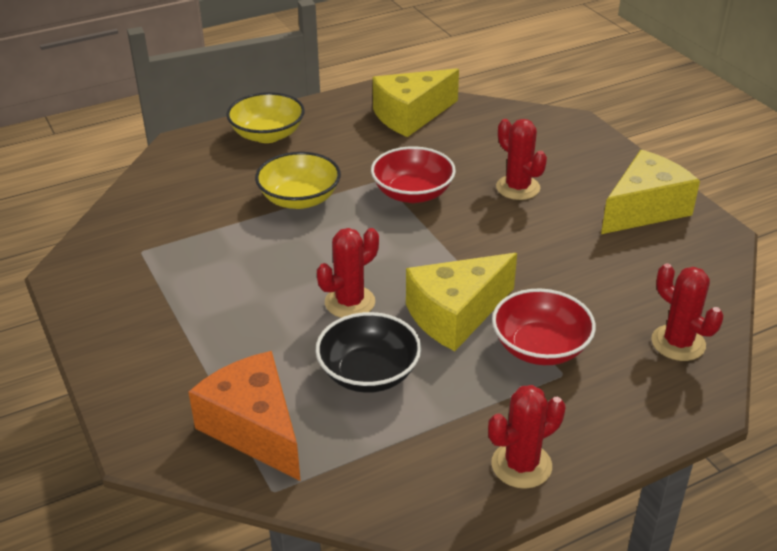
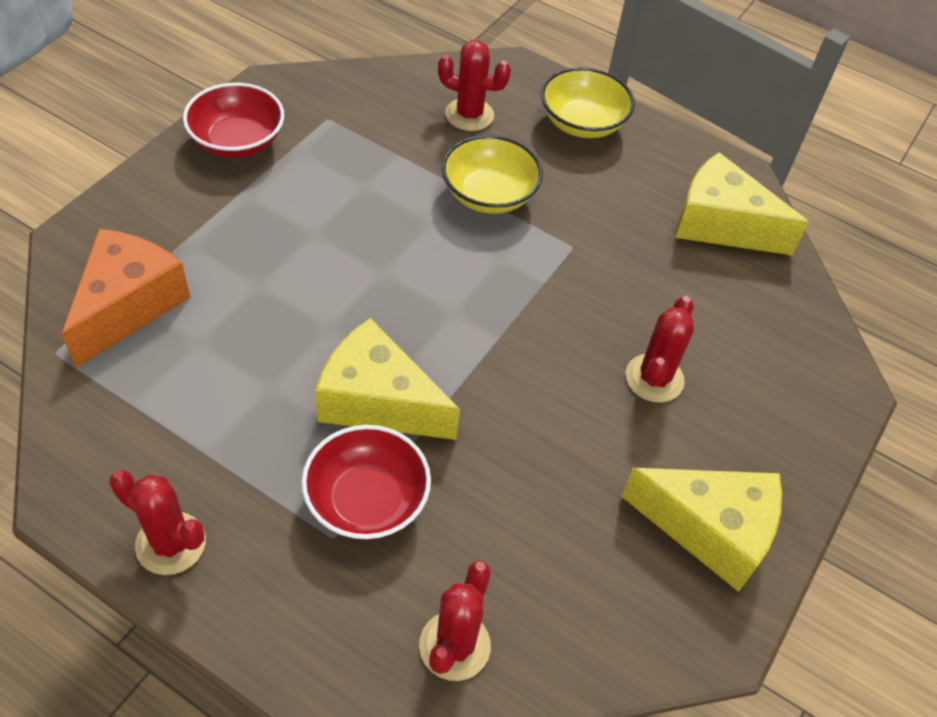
camera: 55 degrees right, 15 degrees up
black bowl [316,312,421,393] -> none
red cactus [317,228,379,318] -> red cactus moved to [438,40,511,131]
red bowl [371,146,456,203] -> red bowl moved to [183,83,284,158]

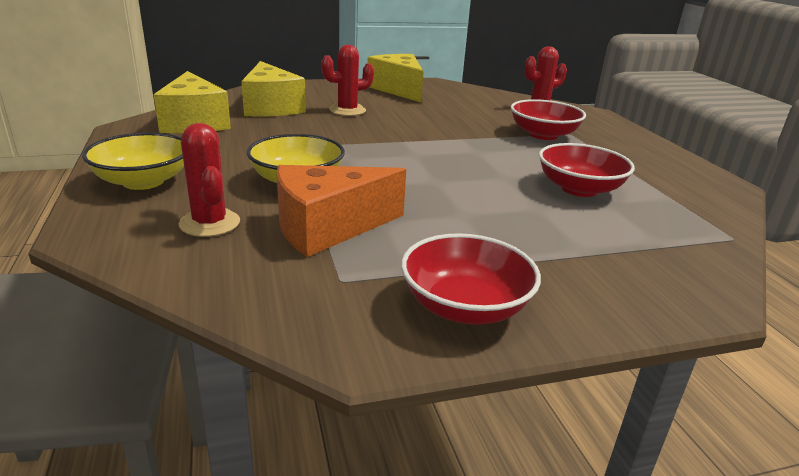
camera: 135 degrees left, 25 degrees down
orange cheese [62,229,190,367] -> orange cheese moved to [277,165,406,257]
red cactus [109,470,206,575] -> none
yellow cheese [315,318,460,440] -> yellow cheese moved to [241,61,306,117]
none -> red bowl [539,143,635,197]

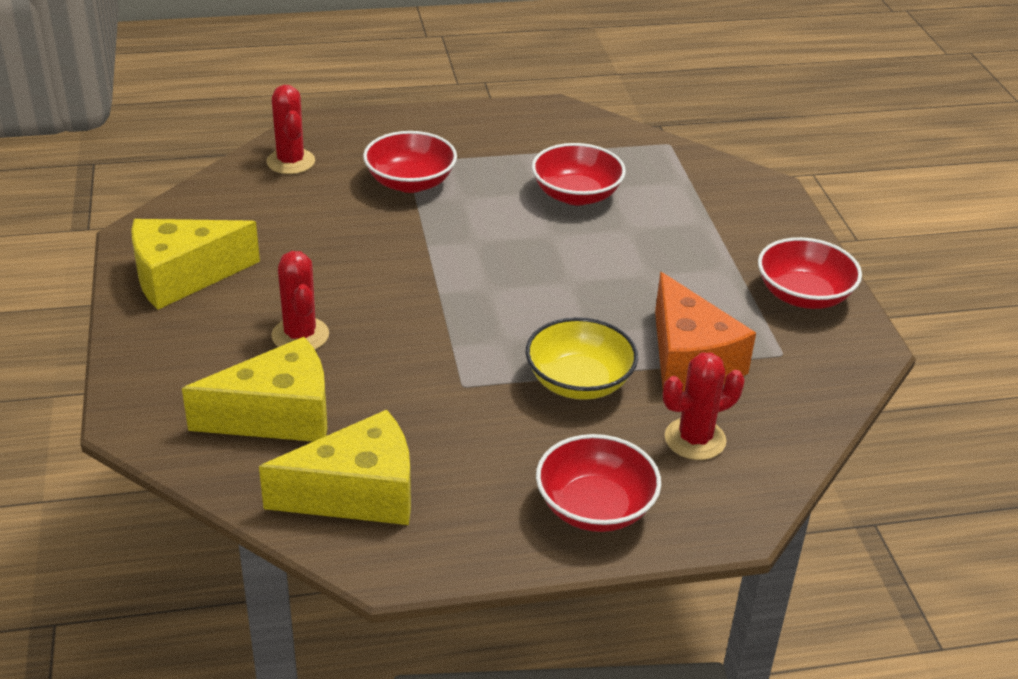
camera: 85 degrees left, 10 degrees up
yellow bowl [82,132,184,190] -> red bowl [536,434,661,532]

